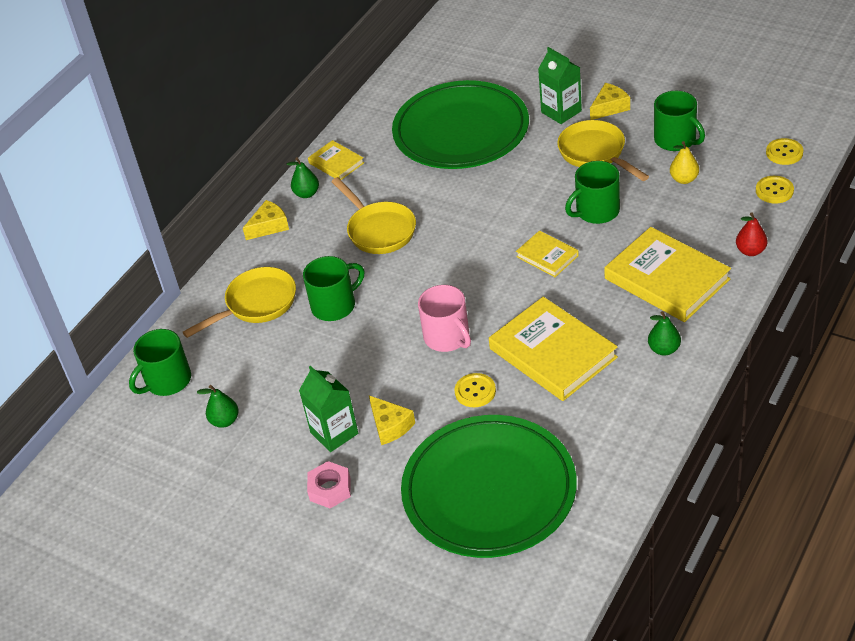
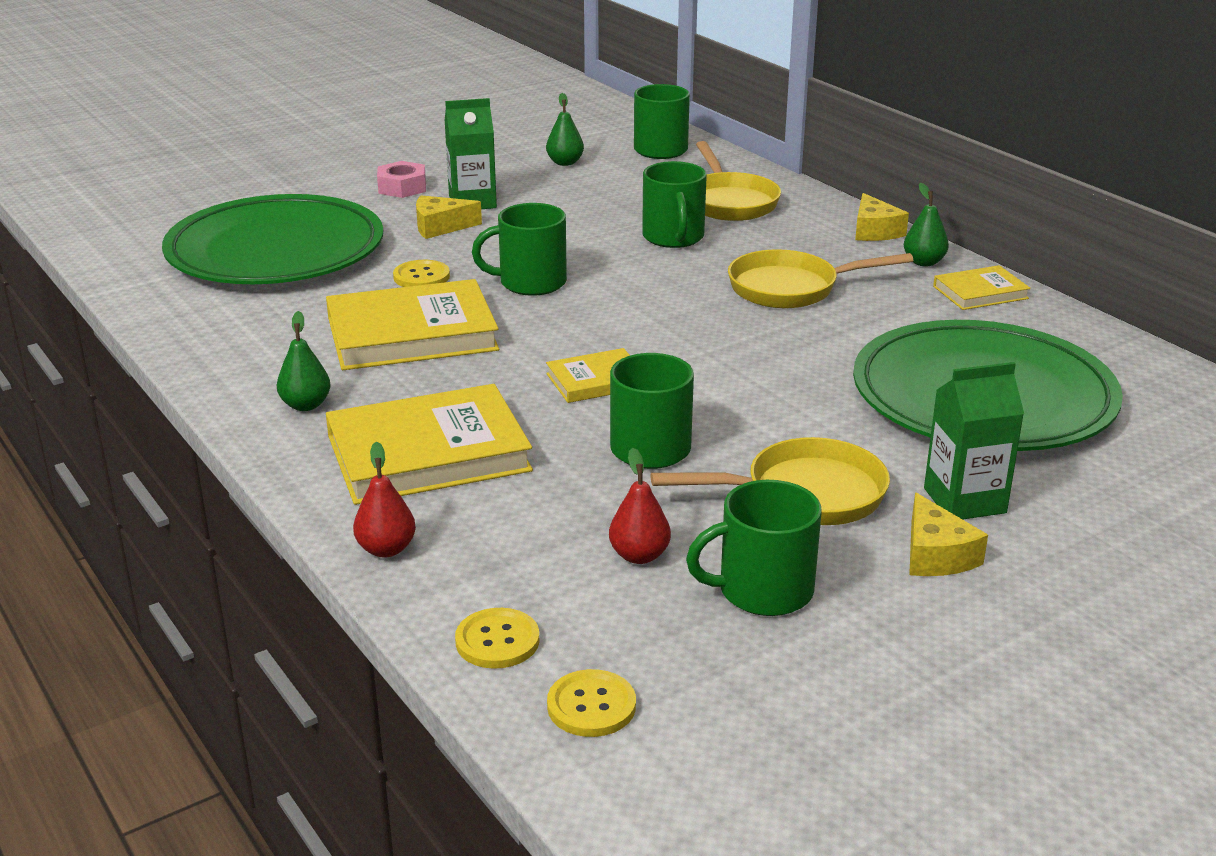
camera: 110 degrees right, 15 degrees down
pink mug [418,285,471,352] -> green mug [472,203,567,296]
yellow pear [670,141,699,184] -> red pear [609,448,671,564]

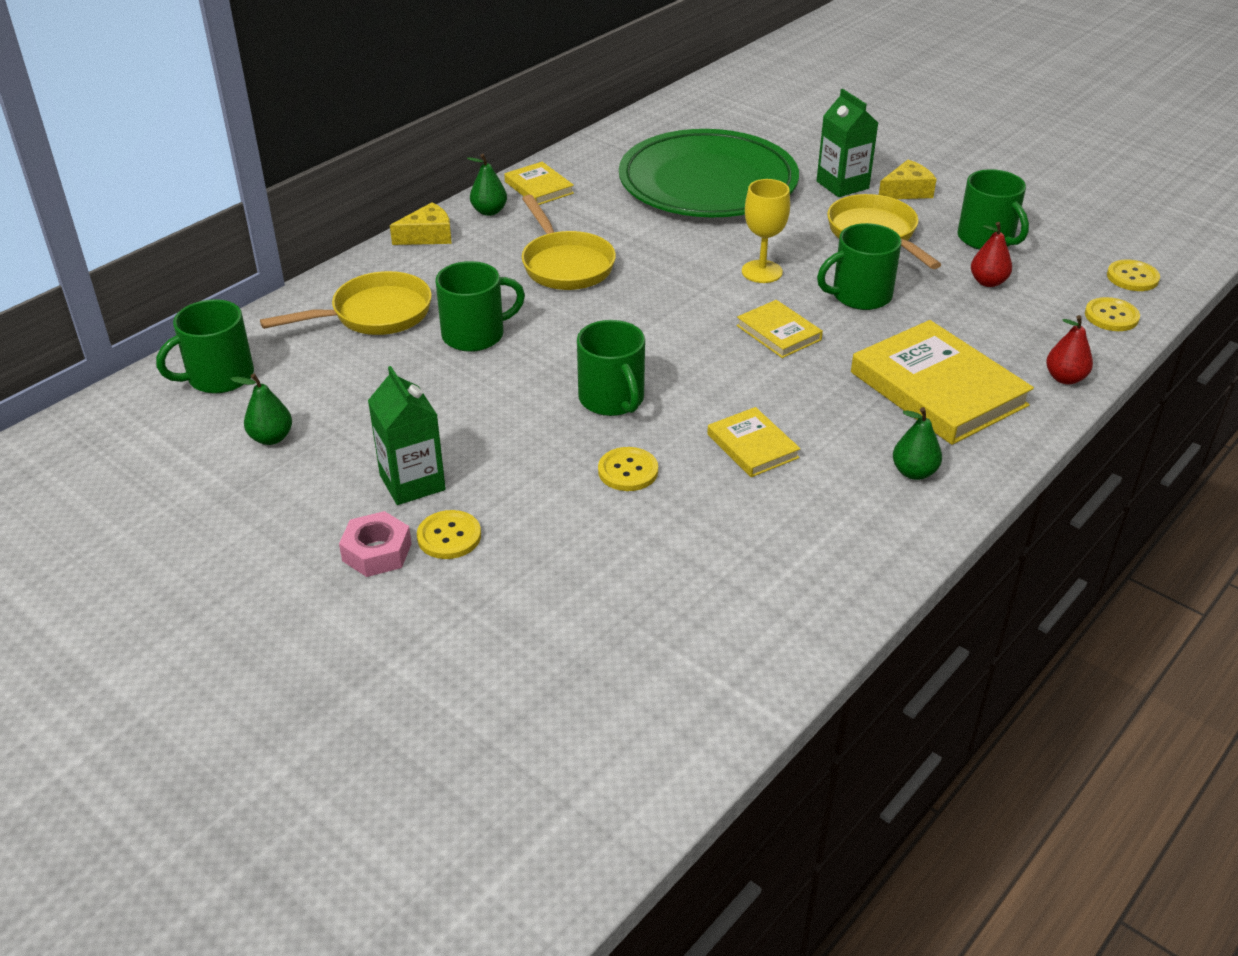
camera: 105 degrees left, 10 degrees up
green plate [162,194,383,284] -> none
yellow book [326,279,499,370] -> yellow book [707,407,801,477], size x0.52
yellow cheese [416,195,482,239] -> none
none -> yellow button [417,510,481,559]
none -> yellow goblet [742,179,790,283]

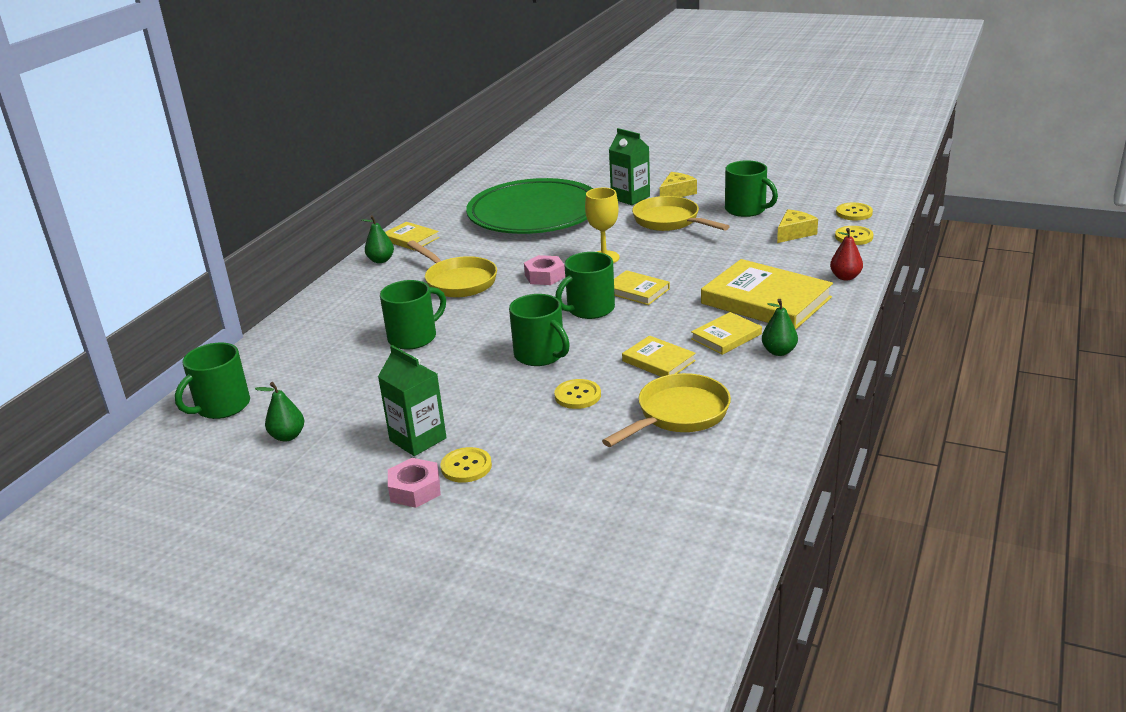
camera: 15 degrees left, 10 degrees down
yellow pan [260,271,432,335] -> yellow pan moved to [602,373,731,447]
yellow cheese [390,202,452,245] -> yellow cheese moved to [777,209,818,243]
green mug [817,223,901,310] -> green mug moved to [555,252,615,319]
red pear [971,222,1012,287] -> none
none -> pink nut [524,255,565,285]
none -> yellow book [691,312,762,355]

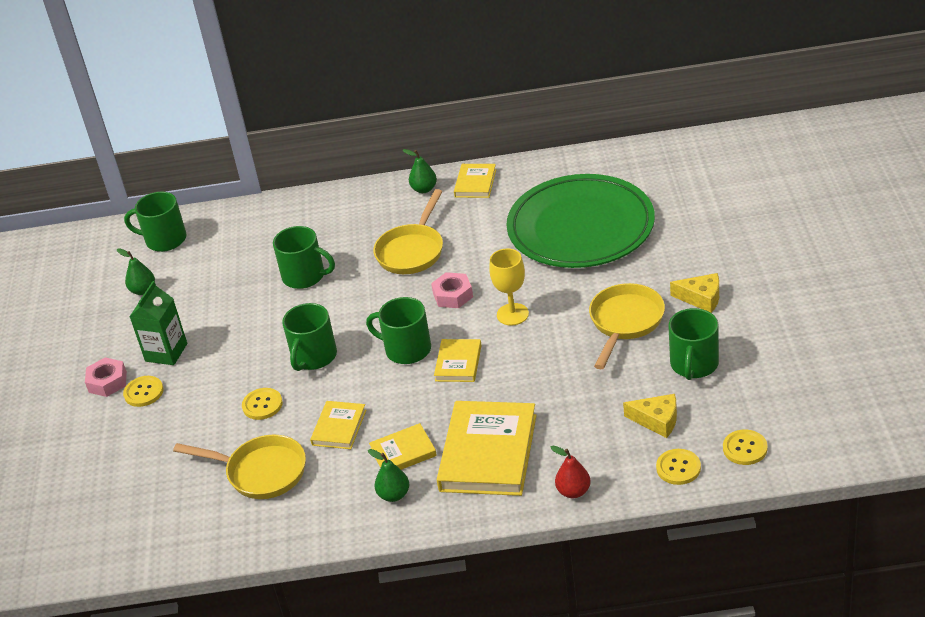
camera: 65 degrees right, 10 degrees up
green carton [609,128,650,205] -> none
yellow book [691,312,762,355] -> yellow book turned 45 degrees counterclockwise [369,423,437,470]

